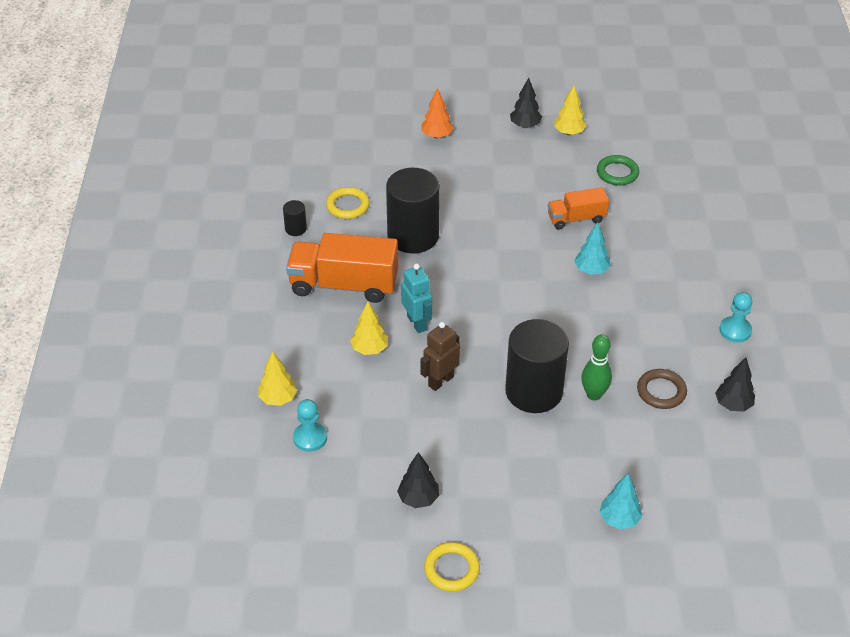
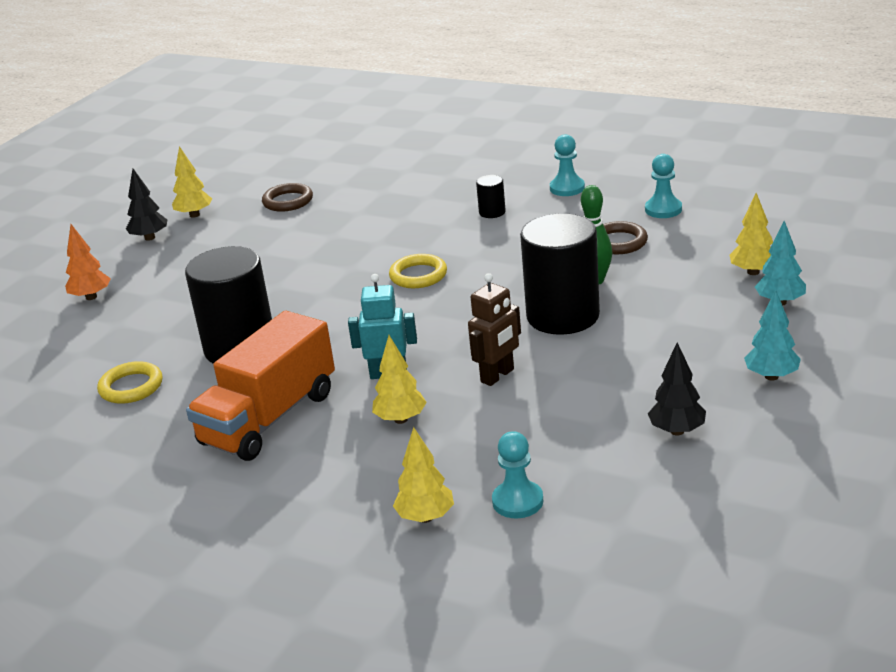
camera: 60 degrees left, 15 degrees down
black cylinder [283,200,307,236] -> black cylinder moved to [476,175,506,218]
brown robot [420,322,460,391] -> brown robot turned 120 degrees counterclockwise [468,273,521,386]
yellow ring [424,542,480,591] -> yellow ring moved to [389,254,447,288]
orange truck [548,187,609,229] -> none
turquoise tree [575,222,610,275] -> turquoise tree moved to [744,290,801,381]
green ring [597,155,639,186] -> brown ring [262,183,313,212]
black tree [715,357,755,412] -> turquoise pawn [645,154,682,218]
none -> yellow tree [729,193,773,275]

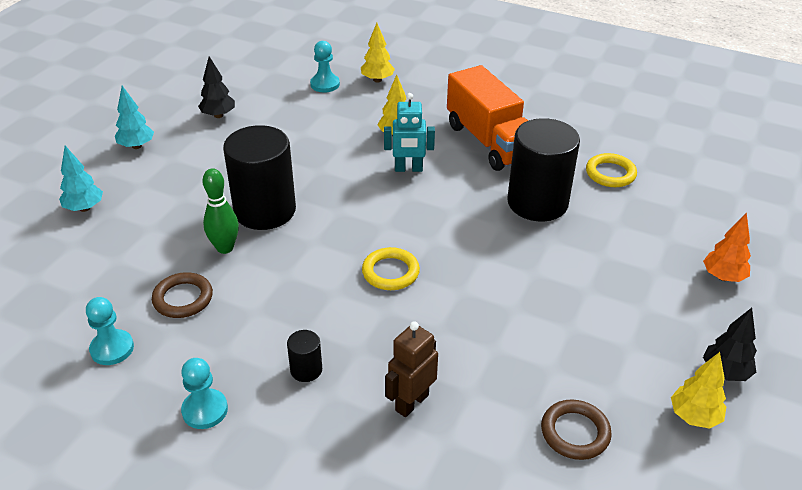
camera: 175 degrees right, 10 degrees up
orange truck [186,311,335,461] -> orange truck turned 120 degrees clockwise [447,65,528,171]
brown robot [468,273,521,386] -> brown robot moved to [385,321,438,417]
yellow tree [729,193,773,275] -> none

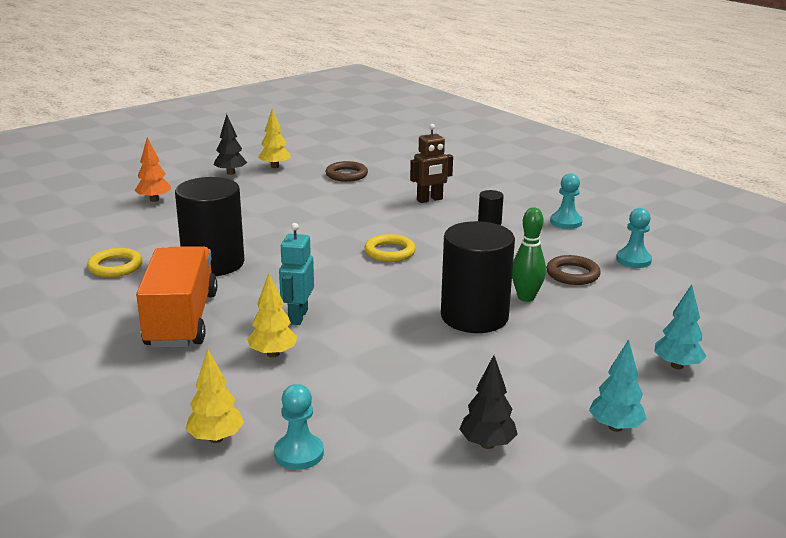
camera: 155 degrees left, 15 degrees down
turquoise robot [384,93,435,172] -> turquoise robot turned 105 degrees counterclockwise [279,223,314,325]

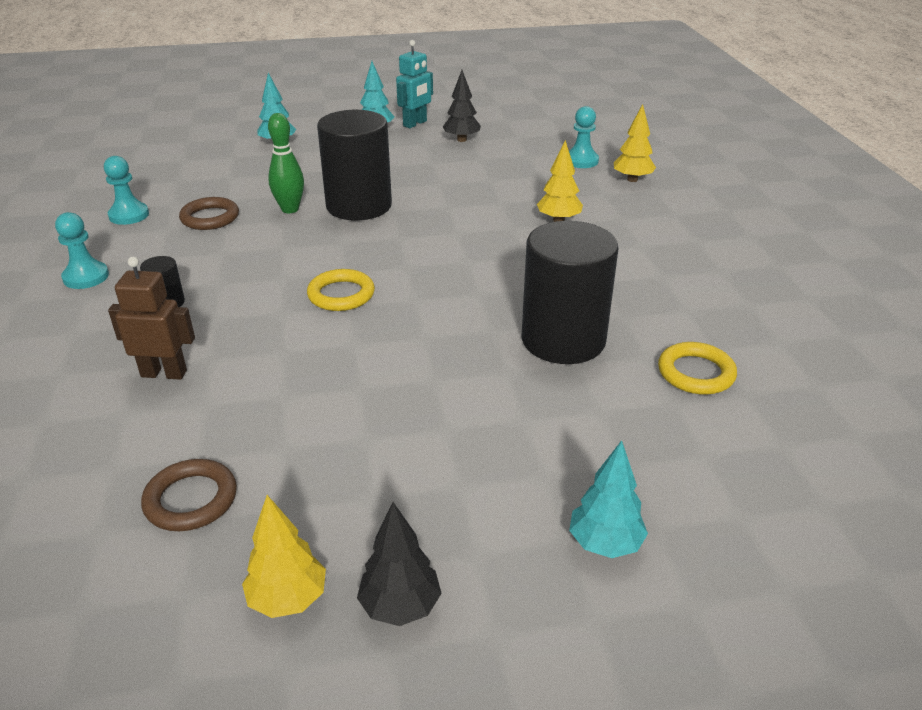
camera: 150 degrees left, 10 degrees up
orange tree [134,137,171,202] -> turquoise tree [569,440,648,558]
orange truck [136,246,217,348] -> none
turquoise robot [279,223,314,325] -> turquoise robot moved to [396,40,433,128]

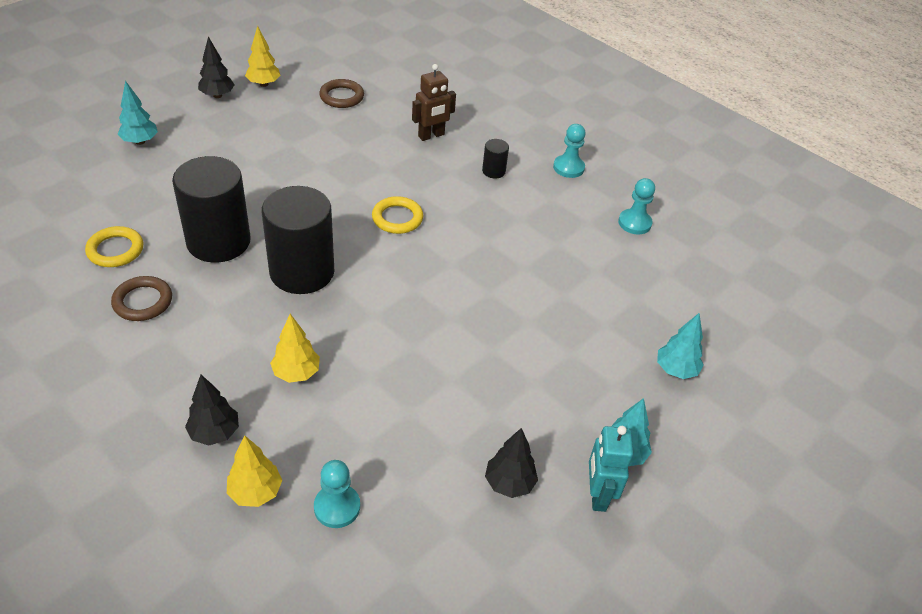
camera: 140 degrees right, 10 degrees up
brown ring [179,197,239,230] -> brown ring moved to [111,276,172,321]
green bowling pin [268,113,304,213] -> none
black cylinder [317,110,392,220] -> black cylinder moved to [262,186,334,294]
none -> black tree [185,374,239,445]

